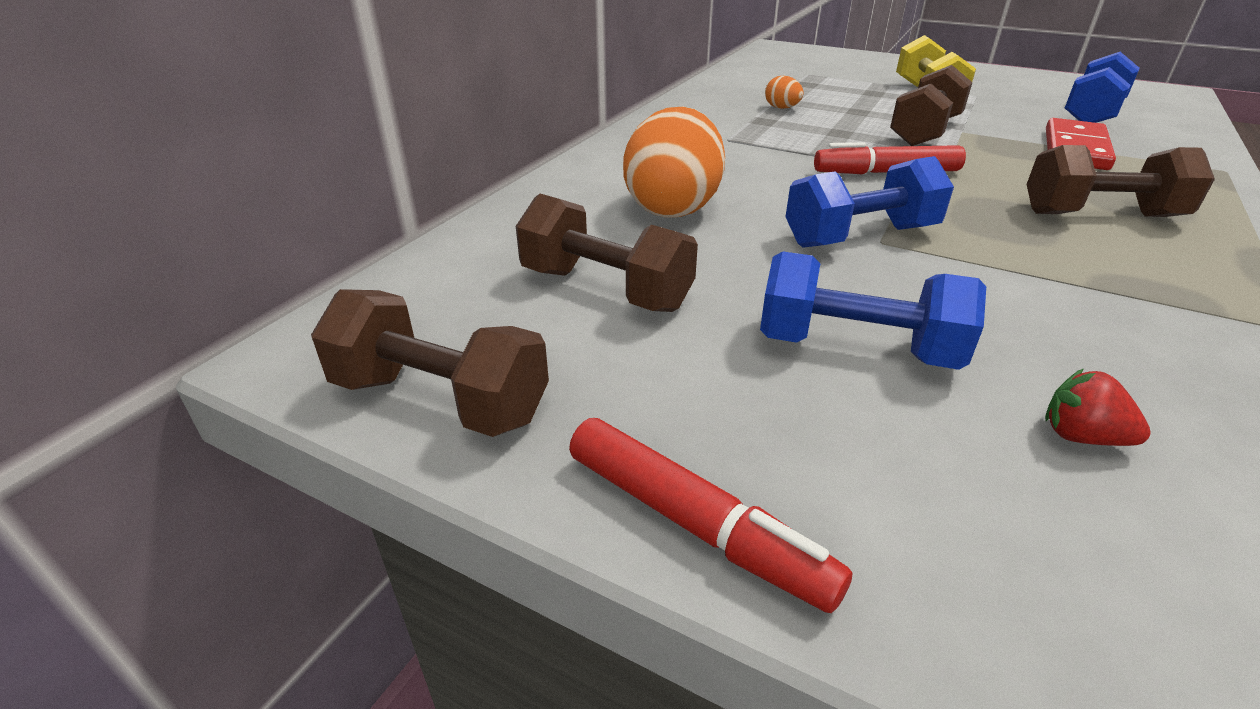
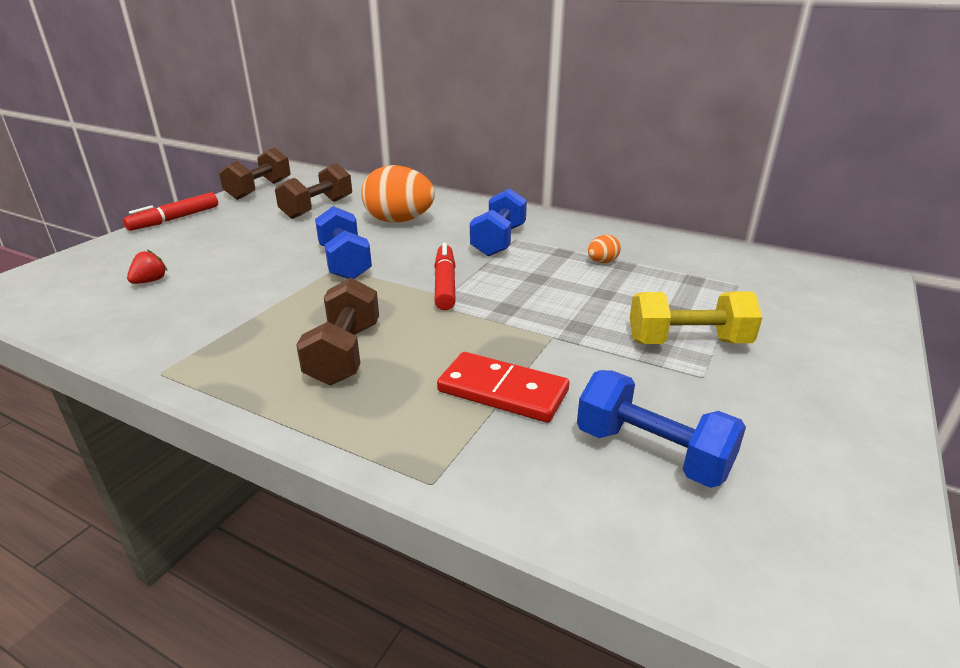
camera: 90 degrees right, 5 degrees down
blue dumbbell [760,251,986,370] -> blue dumbbell moved to [470,188,527,256]
brown dumbbell [890,65,972,146] -> none

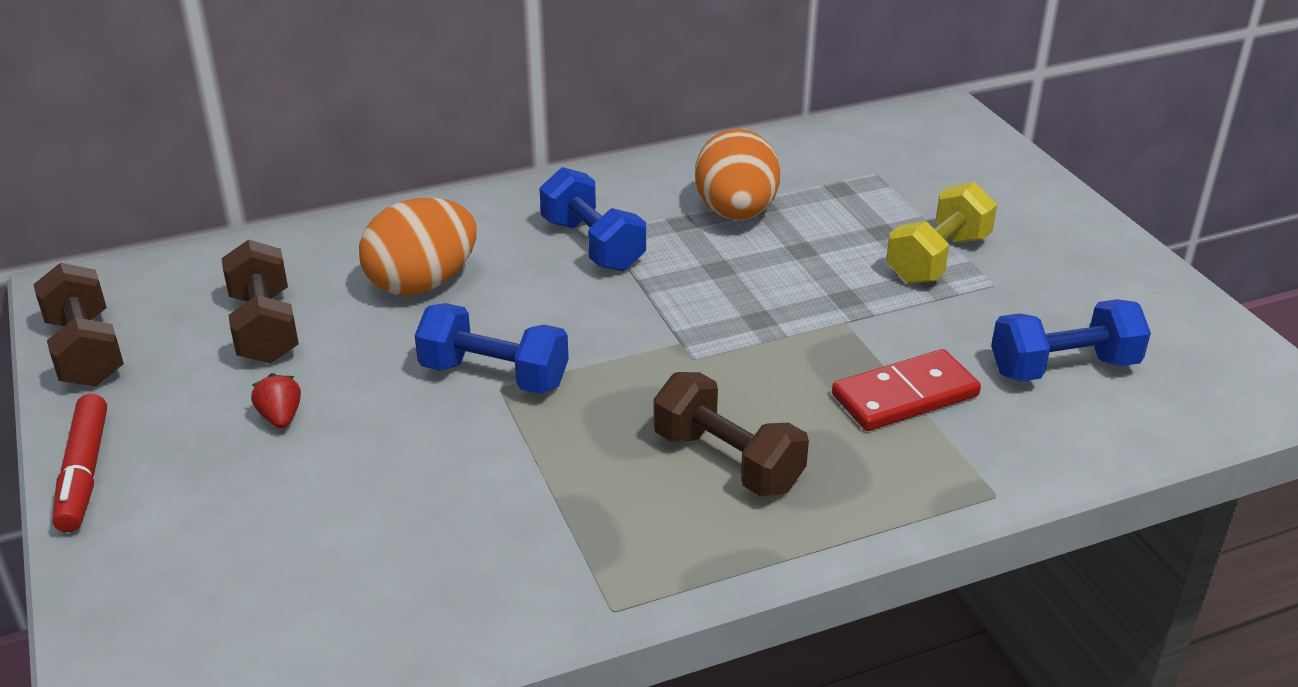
camera: 50 degrees left, 5 degrees up
red strawberry [127,250,167,284] -> red strawberry moved to [251,373,301,428]
red marker [434,243,456,310] -> none
orange egg [588,235,621,263] -> orange egg [695,129,780,220], size x2.26

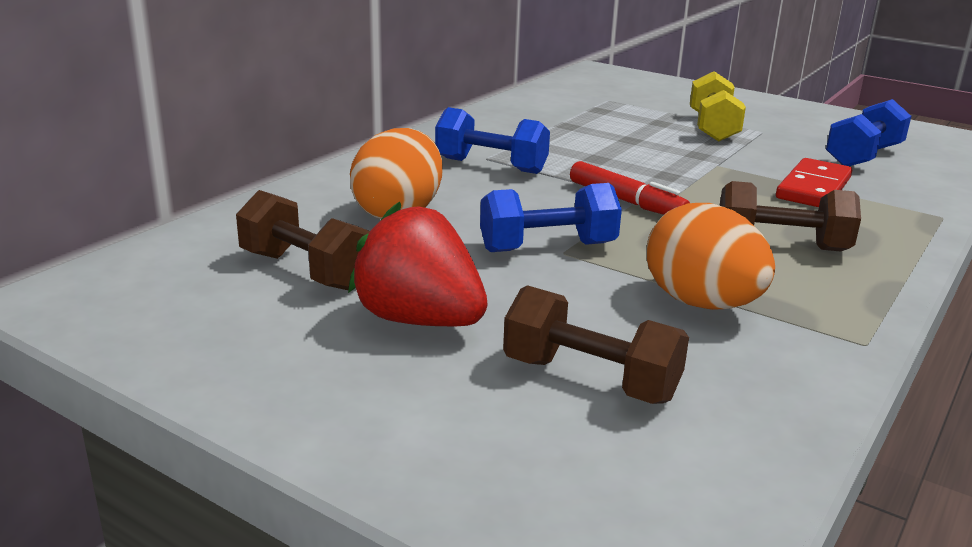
camera: 35 degrees left, 10 degrees down
brown dumbbell [33,263,124,387] -> brown dumbbell moved to [503,285,689,404]
red marker [52,394,107,532] -> red marker moved to [570,161,690,215]
red strawberry [251,373,301,428] -> red strawberry [348,202,488,326], size x2.36
orange egg [695,129,780,220] -> orange egg moved to [646,203,775,310]

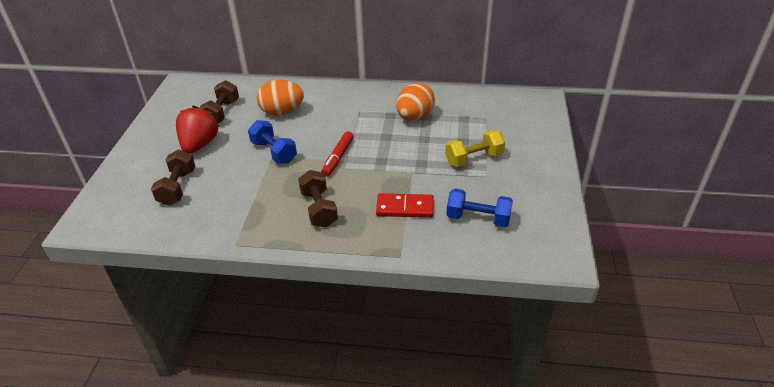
camera: 65 degrees right, 15 degrees up
blue dumbbell [435,107,550,174] -> none
orange egg [646,203,775,310] -> orange egg moved to [396,83,435,121]

